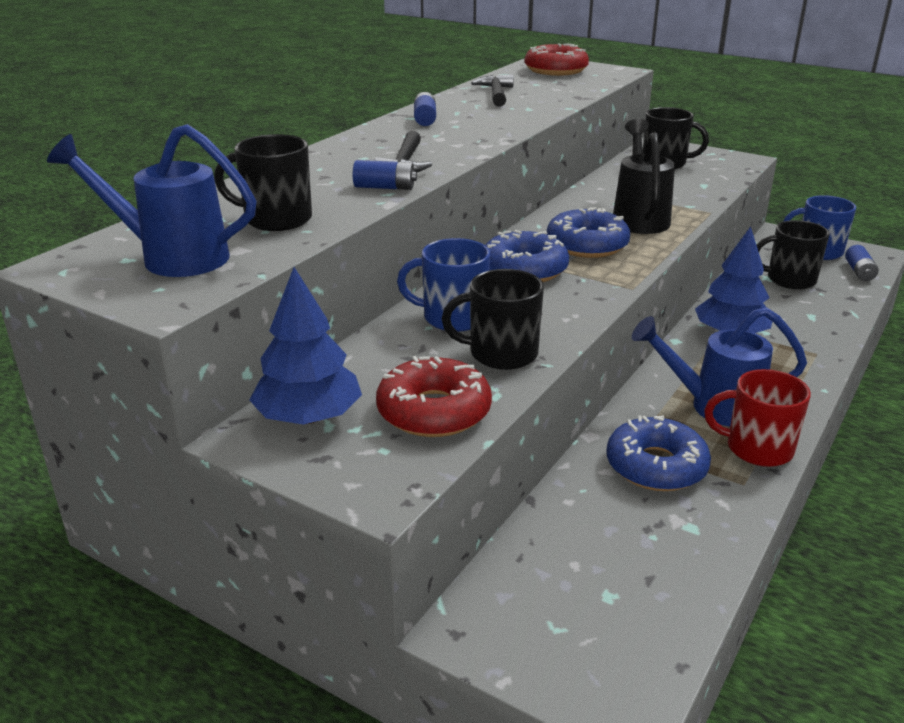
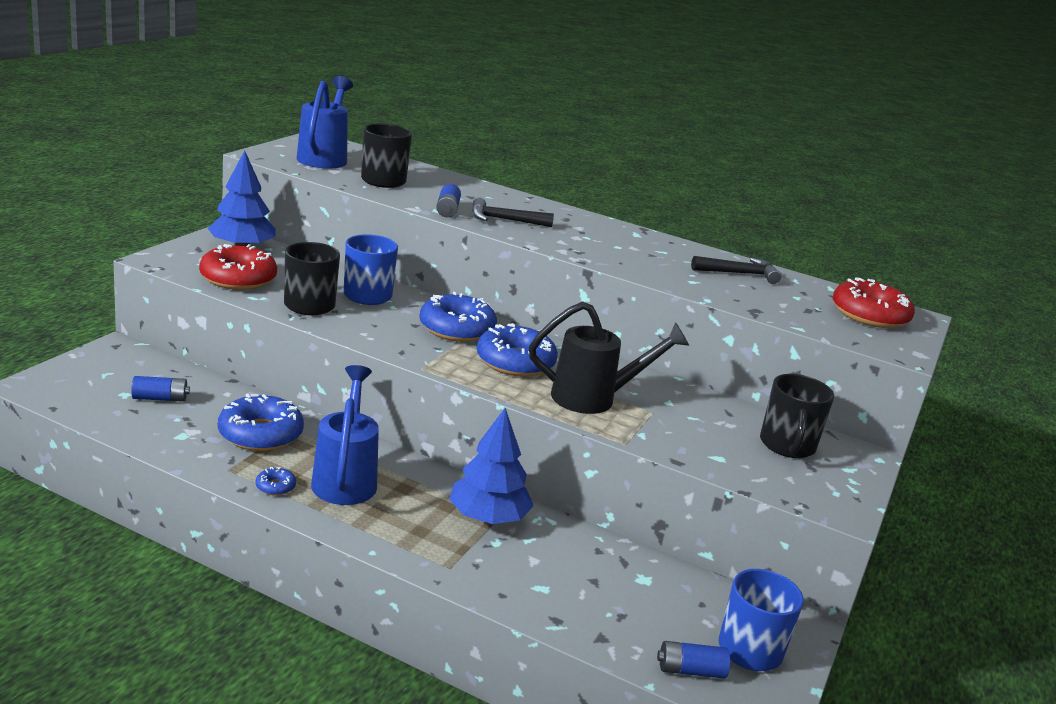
camera: 80 degrees right, 5 degrees down
blue battery [414,92,436,126] -> blue battery moved to [131,376,190,402]
red mug [704,369,811,467] -> blue donut [256,467,296,495]
black mug [756,220,830,289] -> none

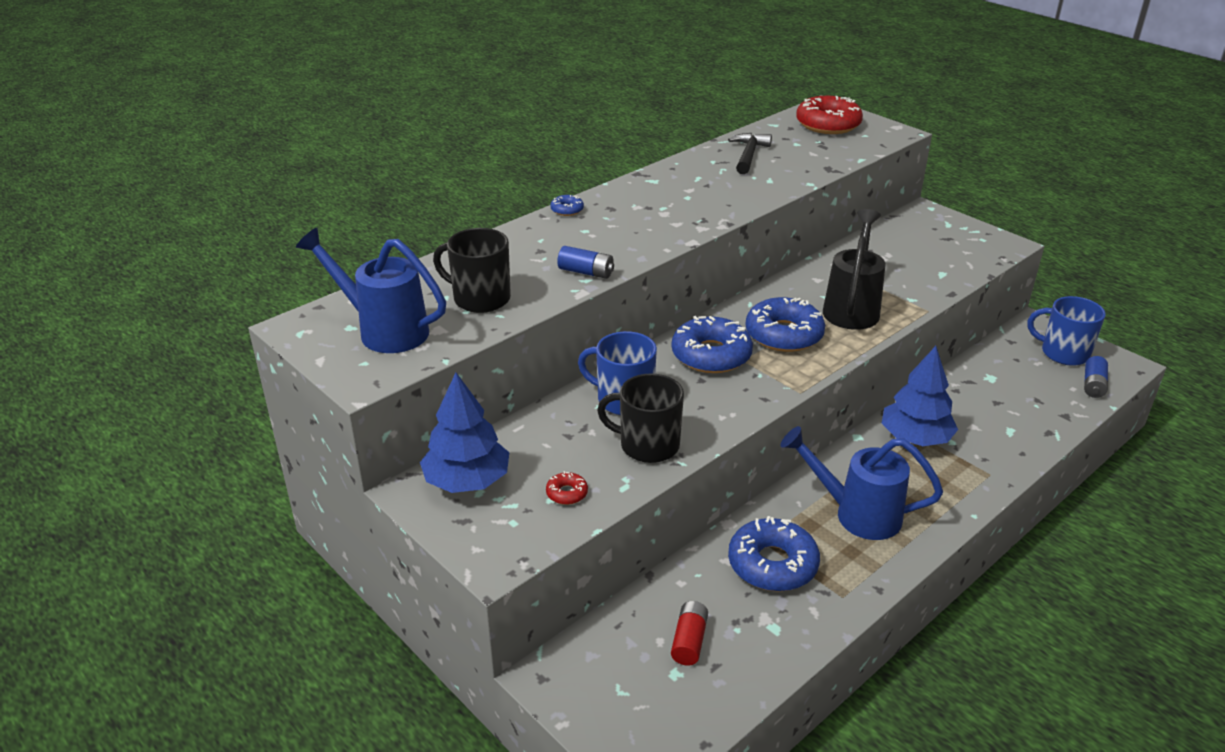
camera: 65 degrees left, 10 degrees up
blue battery [131,376,190,402] -> red battery [671,601,708,665]
red donut [199,244,277,290] -> red donut [546,471,588,505], size x0.44
blue donut [256,467,296,495] -> blue donut moved to [550,195,584,216]
black hammer [472,198,554,227] -> none
black mug [760,374,834,458] -> none

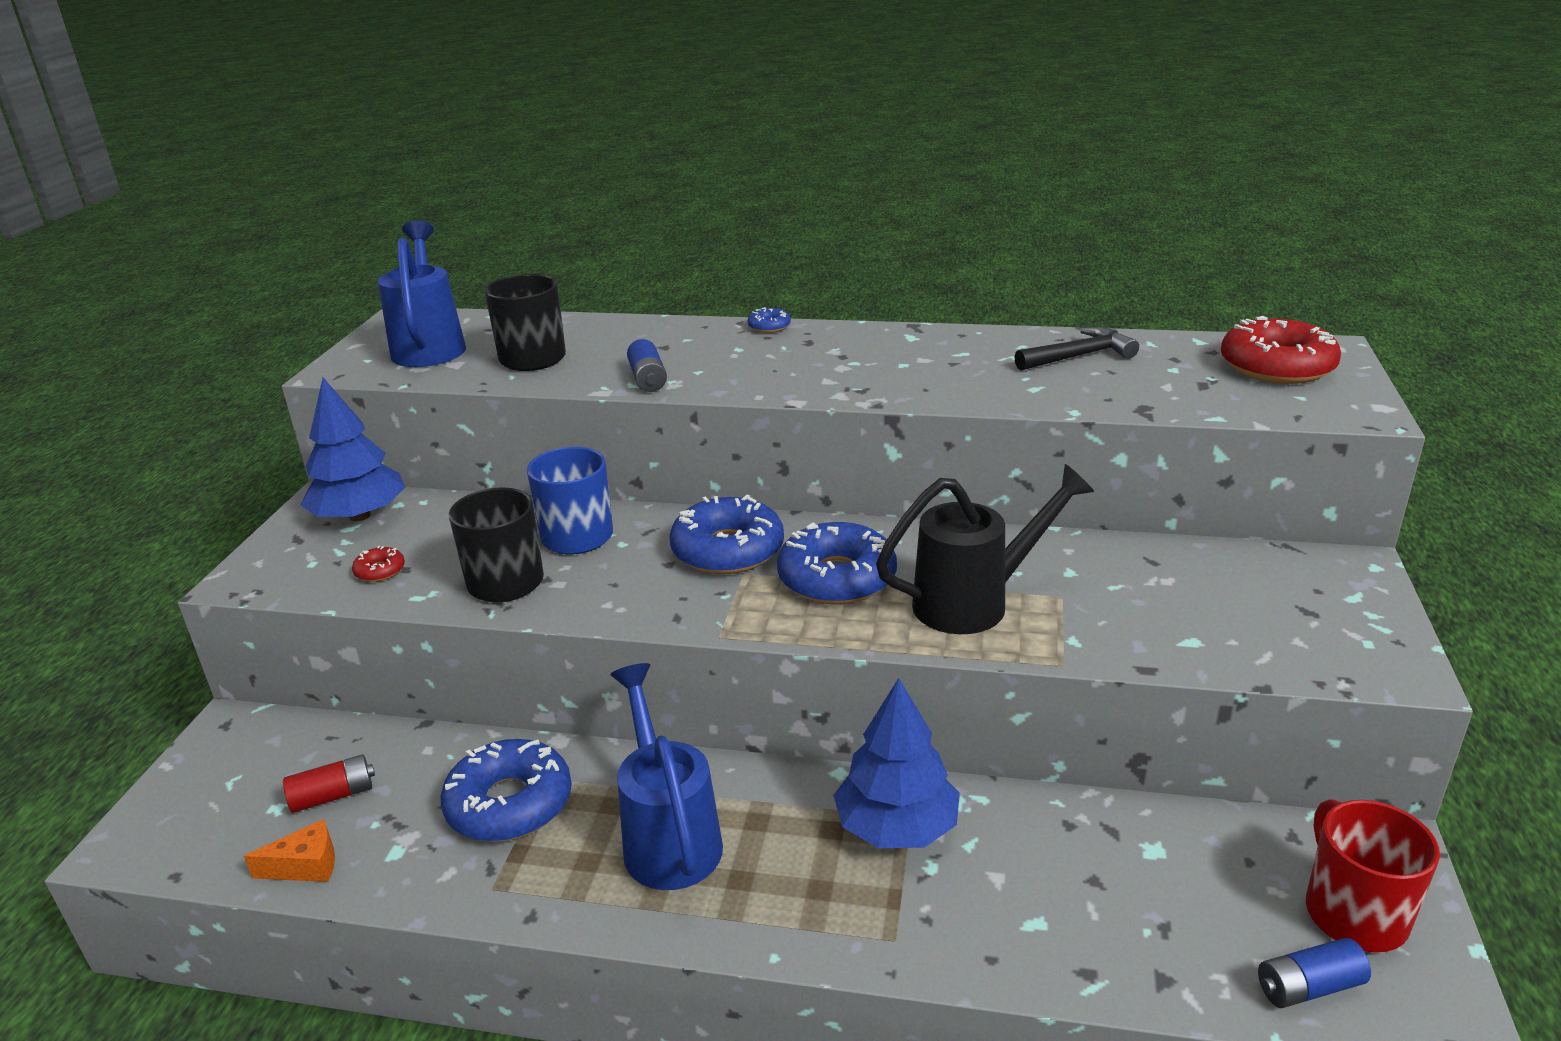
camera: 55 degrees right, 5 degrees down
blue mug [1028,296,1105,366] -> red mug [1306,799,1440,953]
none -> orange cheese [244,819,335,882]

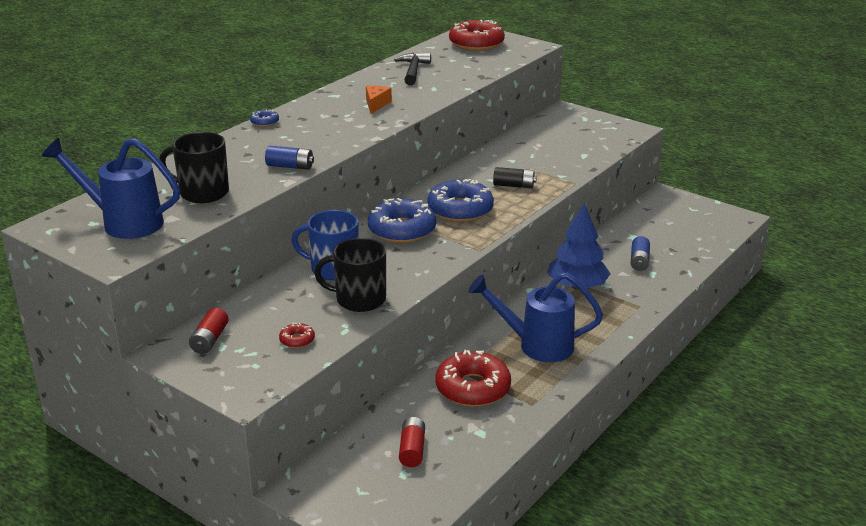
camera: 65 degrees left, 0 degrees up
orange cheese [244,819,335,882] -> orange cheese moved to [366,86,392,114]
blue tree [301,378,405,521] -> red battery [189,308,229,354]
blue donut [440,739,572,842] -> red donut [435,350,511,407]
black watering can [876,464,1094,634] -> black battery [493,167,537,188]
blue battery [1258,938,1371,1008] -> blue battery moved to [631,236,650,271]
red mug [1306,799,1440,953] -> none

